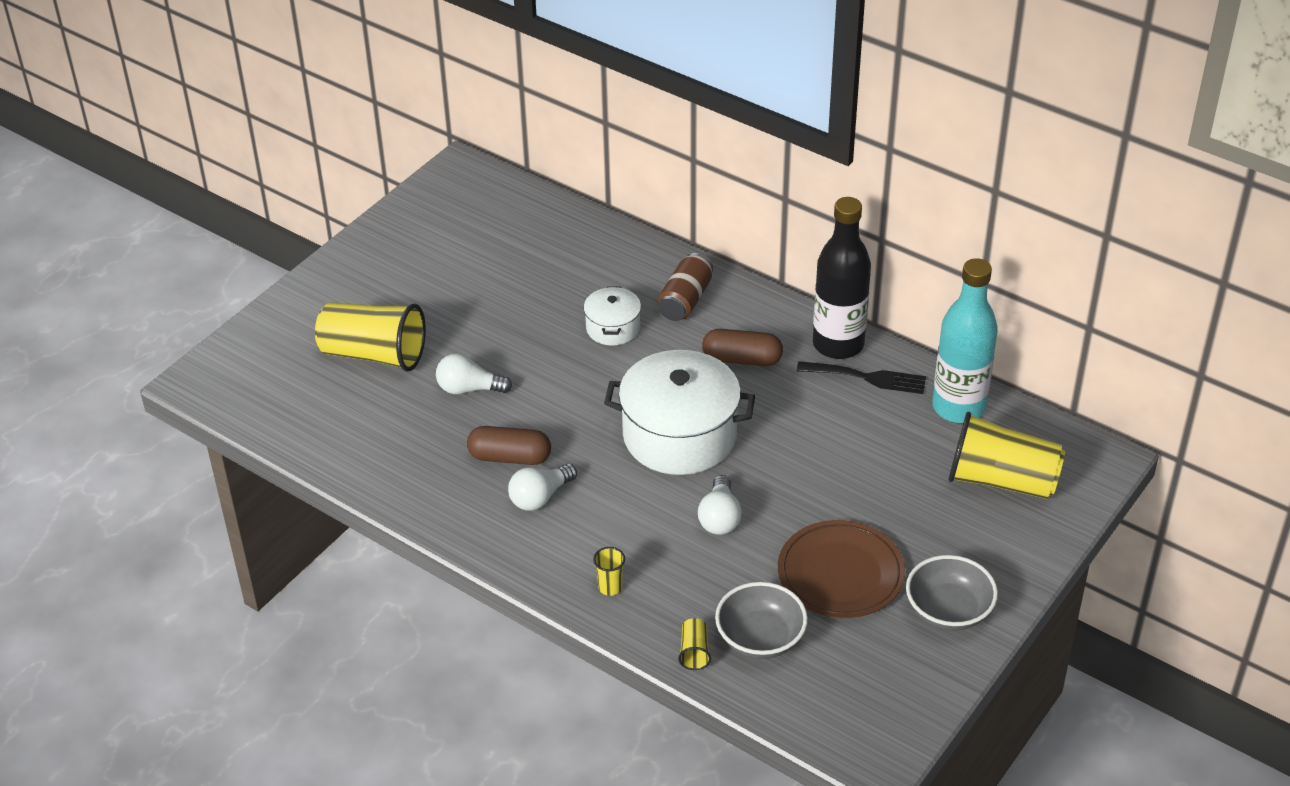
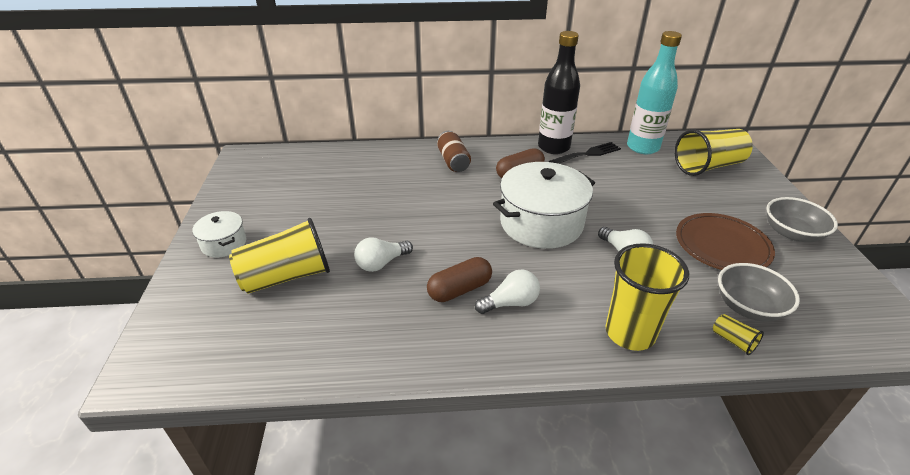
camera: 40 degrees left, 5 degrees down
white light bulb [508,464,577,511] -> white light bulb turned 120 degrees counterclockwise [475,269,540,314]
white pot [584,287,641,346] -> white pot moved to [192,211,247,257]
yellow cup [593,547,625,596] -> yellow cup [606,243,689,351], size x2.40

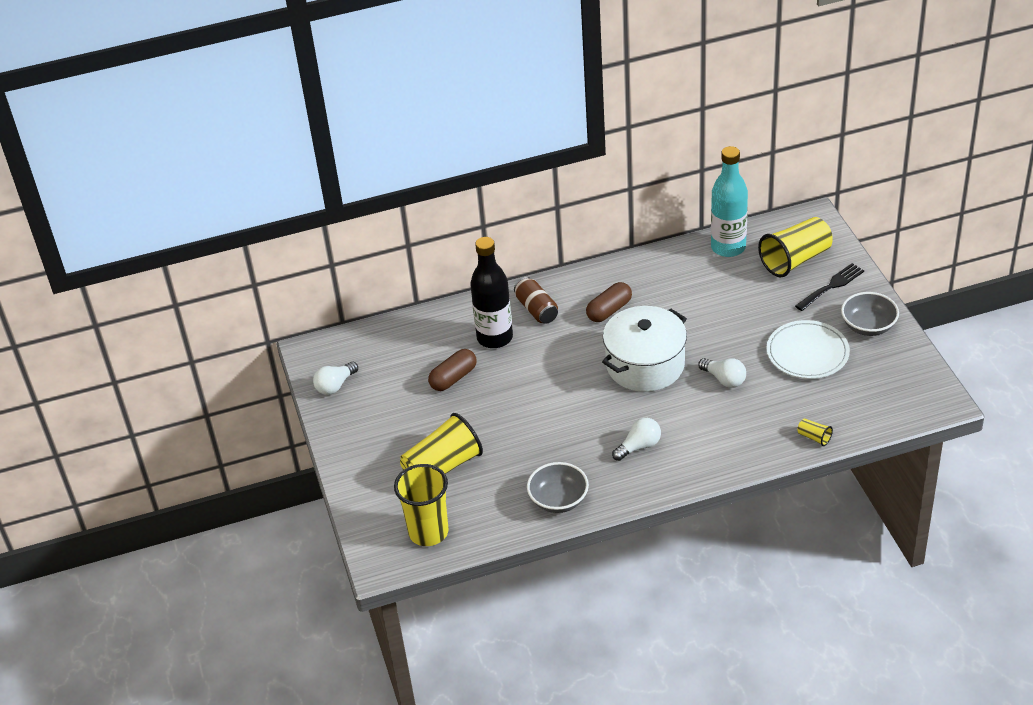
camera: 10 degrees left, 5 degrees up
white pot [192,211,247,257] -> none
white light bulb [354,237,413,272] -> white light bulb moved to [313,362,358,395]
brown capsule [427,257,492,302] -> brown capsule moved to [428,349,476,391]
black bottle [538,31,580,154] -> black bottle moved to [470,237,513,348]
black fork [549,142,621,164] -> black fork moved to [795,263,864,311]
yellow cup [606,243,689,351] -> yellow cup moved to [394,464,449,546]
brown plate [676,213,775,270] -> white plate [766,320,850,379]
grey bowl [718,263,800,322] -> grey bowl moved to [527,462,589,513]

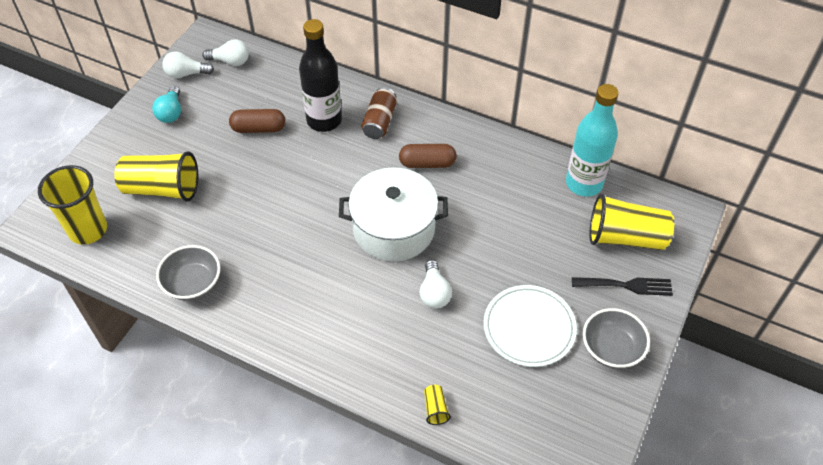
camera: 40 degrees right, 10 degrees up
white light bulb [612,418,661,461] -> white light bulb moved to [202,39,249,66]
none -> turquoise light bulb [152,86,181,123]

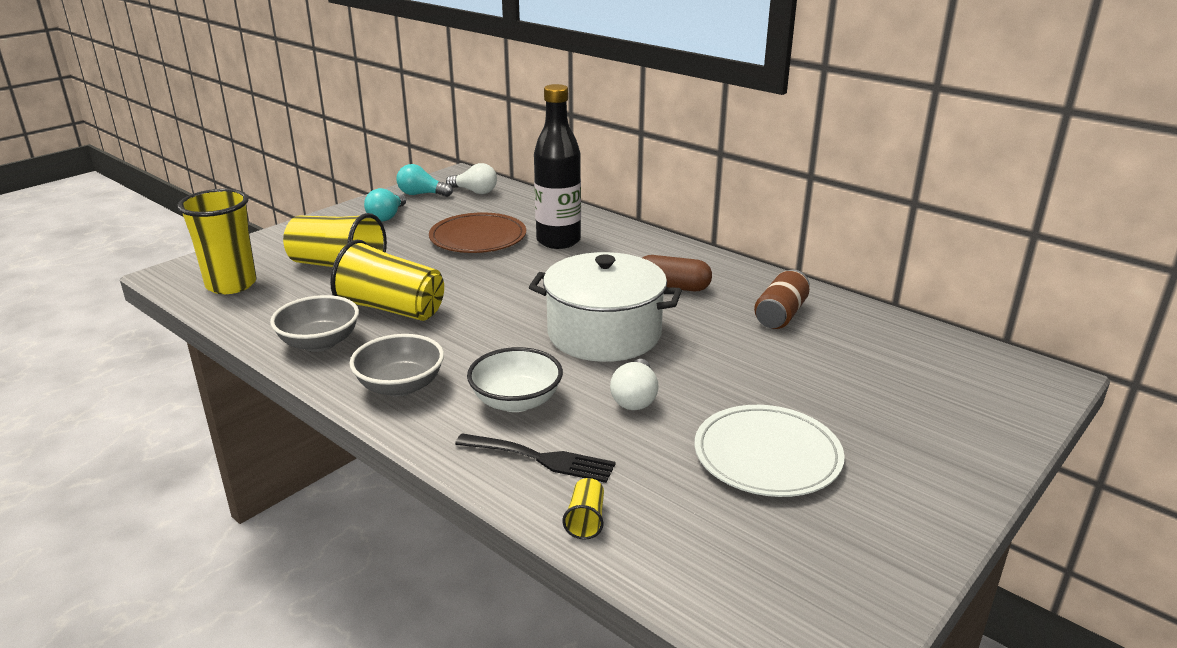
camera: 15 degrees right, 25 degrees down
white light bulb [162,51,214,78] -> turquoise light bulb [397,164,453,197]
brown capsule [229,109,285,133] -> brown plate [429,213,526,253]
brown can [362,87,397,139] -> brown can moved to [754,270,810,329]
turquoise bottle [566,84,619,196] -> none
black fork [572,277,673,296] -> black fork moved to [455,434,616,483]
grey bowl [583,308,650,369] -> grey bowl moved to [349,334,444,397]
yellow cup [589,194,674,250] -> yellow cup moved to [330,240,444,321]
none -> white bowl [467,347,563,412]

